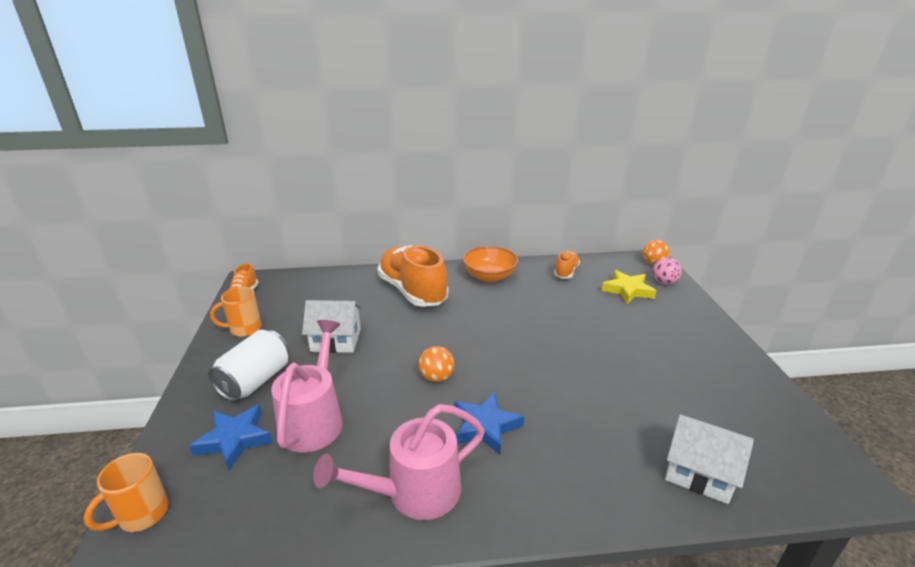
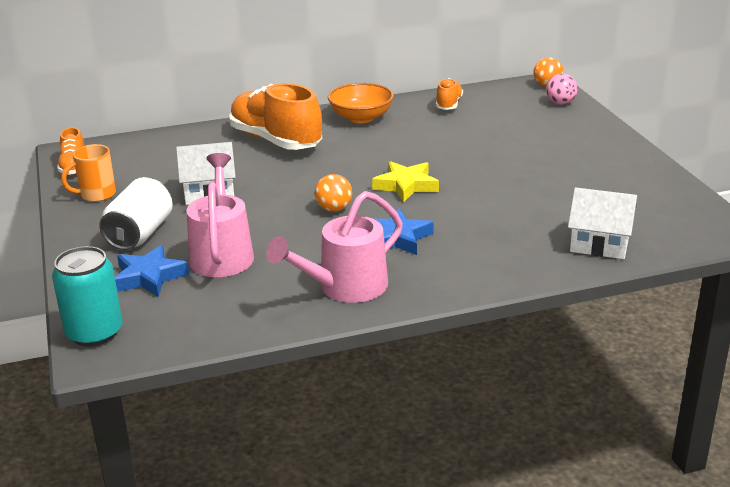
camera: 10 degrees left, 0 degrees up
orange mug [84,453,169,532] -> turquoise can [52,246,123,347]
yellow star [602,270,656,304] -> yellow star moved to [372,161,439,202]

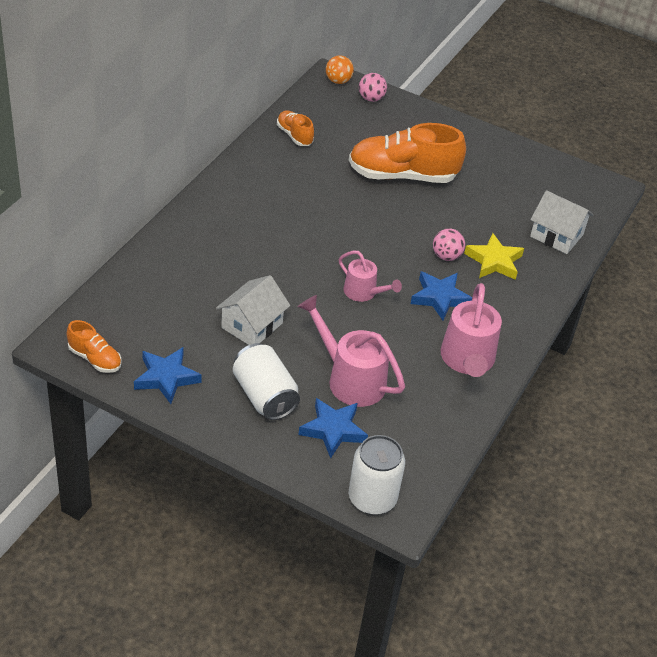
camera: 50 degrees left, 15 degrees up
turquoise can [52,246,123,347] -> white can [349,435,405,515]
orange mug [61,144,116,202] -> blue star [134,347,202,404]
orange shoe [229,83,322,150] -> orange shoe moved to [349,123,466,183]
orange ball [315,174,352,212] -> pink watering can [339,250,402,302]
orange bowl [328,83,394,123] -> none
yellow star [372,161,439,202] -> yellow star moved to [464,233,524,280]
white house [568,187,637,259] -> white house turned 60 degrees clockwise [530,190,594,254]
none -> pink ball [433,228,465,261]

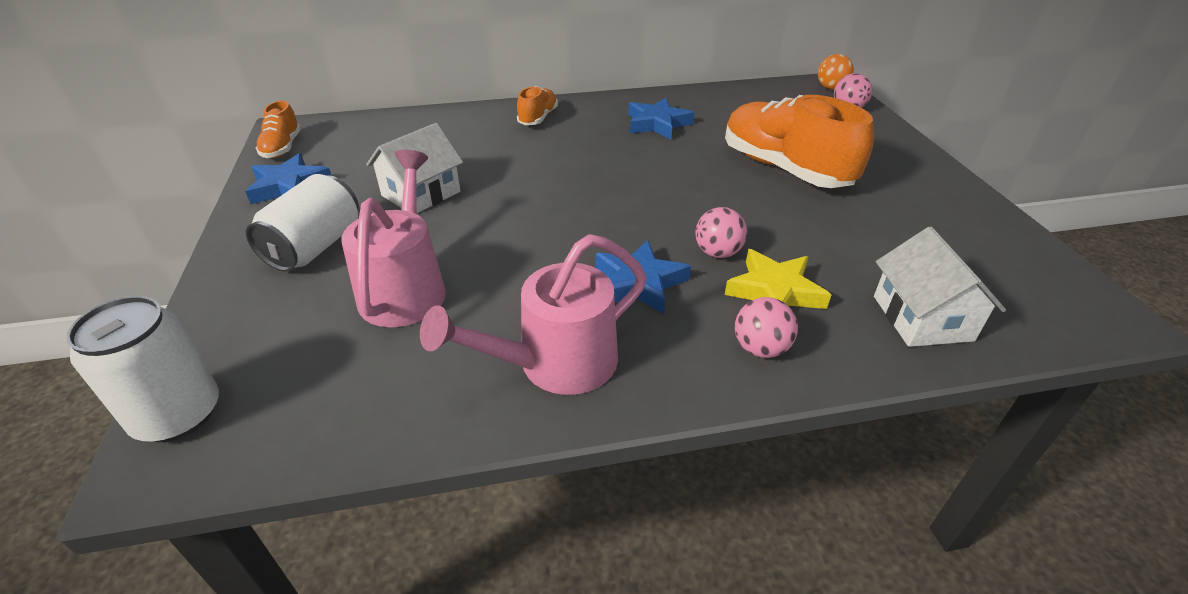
camera: 55 degrees right, 5 degrees down
white house [216,275,290,345] -> white house turned 45 degrees counterclockwise [366,123,463,213]
orange shoe [277,110,314,146] -> orange shoe moved to [517,86,558,125]
blue star [298,398,368,459] -> blue star moved to [628,98,694,139]
pink watering can [339,250,402,302] -> none
none -> pink ball [735,297,798,358]

